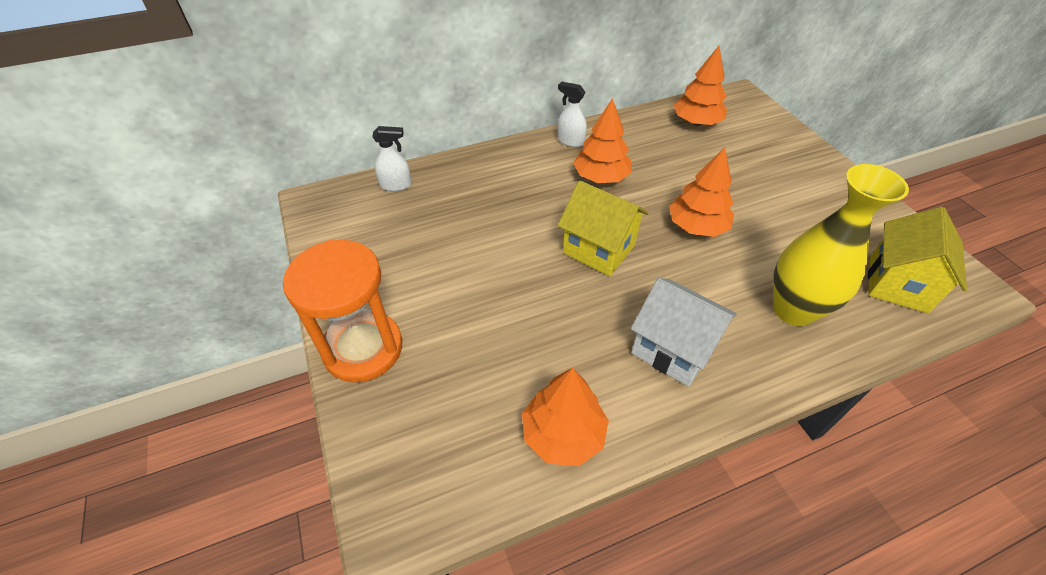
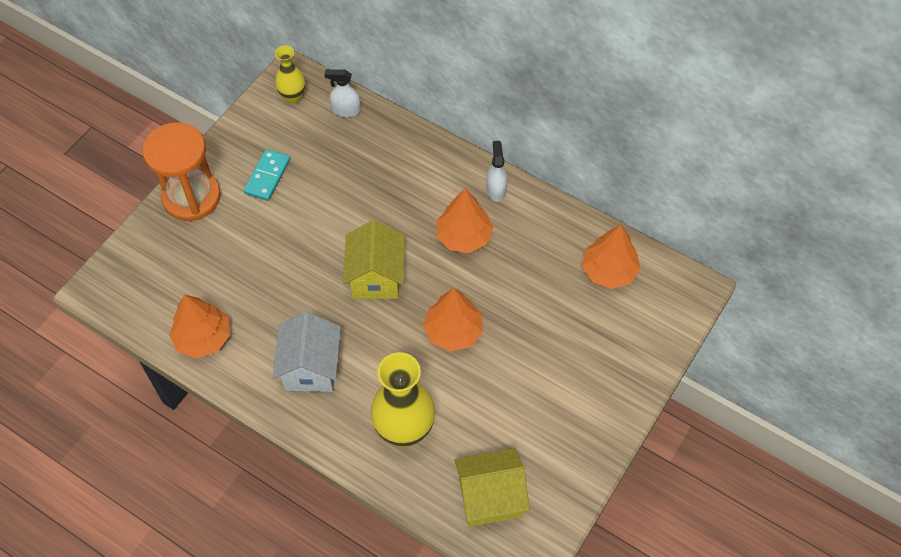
camera: 55 degrees right, 10 degrees up
white spray bottle [372,126,412,191] -> white spray bottle turned 135 degrees clockwise [324,69,361,117]
none -> turquoise domino [244,149,290,201]
none -> yellow vase [275,45,305,104]

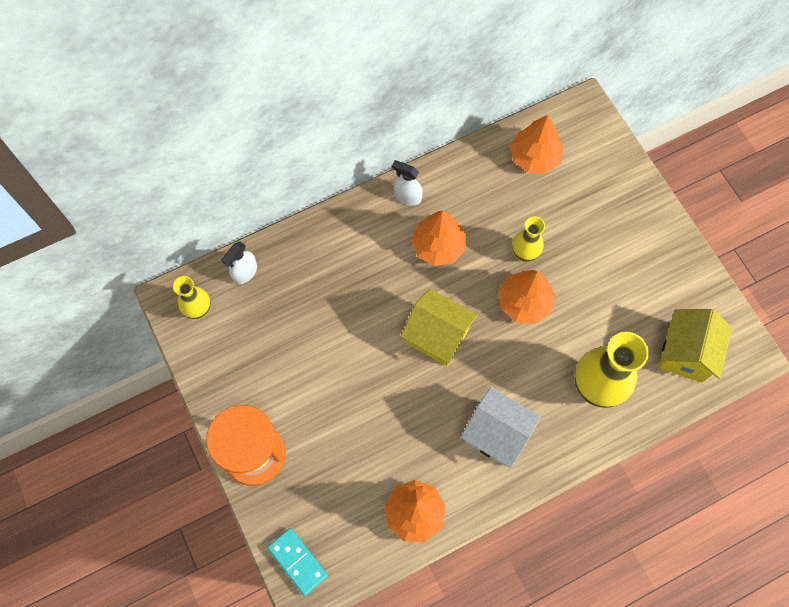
camera: 60 degrees left, 10 degrees up
turquoise domino [244,149,290,201] -> turquoise domino moved to [267,528,328,596]
none -> yellow vase [512,216,545,262]

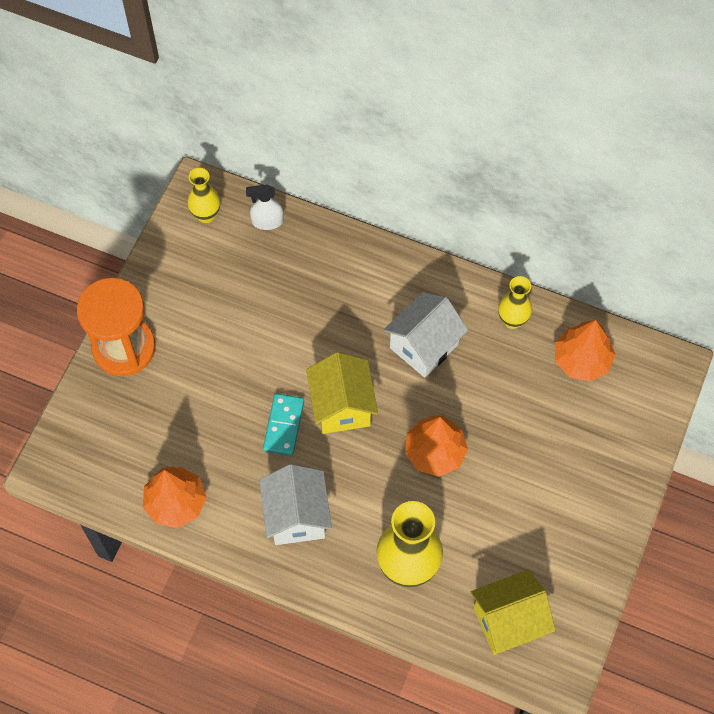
camera: 50 degrees right, 5 degrees down
turquoise domino [267,528,328,596] -> turquoise domino moved to [263,394,304,456]
white spray bottle [392,160,423,206] -> none
orange tree [411,211,466,266] -> white house [383,292,468,378]
yellow vase [512,216,545,262] -> yellow vase moved to [498,276,532,329]

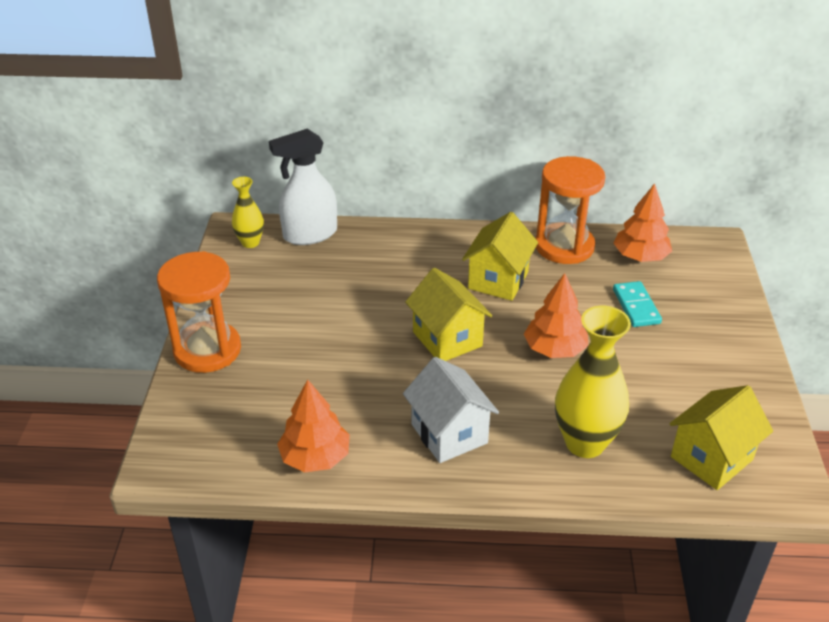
camera: 20 degrees left, 25 degrees down
white spray bottle [246,185,283,230] -> white spray bottle [269,129,337,245], size x1.84
turquoise domino [263,394,304,456] -> turquoise domino moved to [613,281,662,327]
white house [383,292,468,378] -> yellow house [462,212,538,301]
yellow vase [498,276,532,329] -> orange hourglass [536,156,605,264]

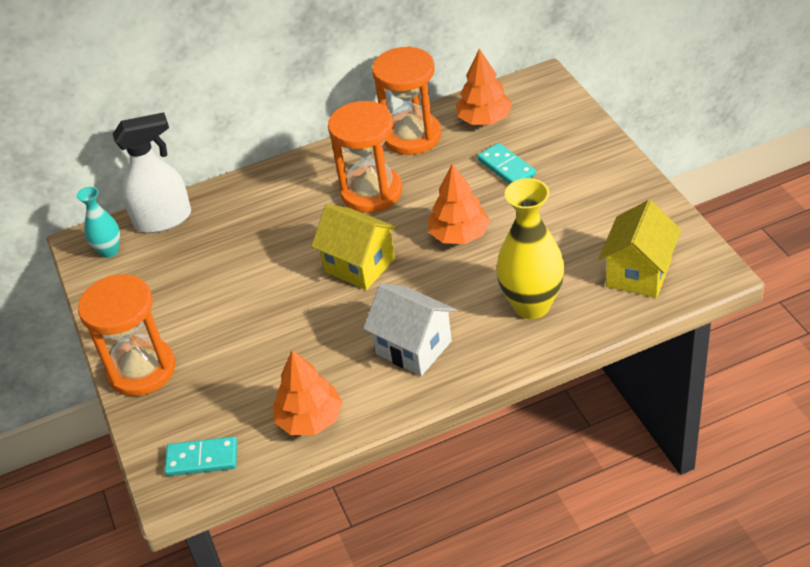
camera: 20 degrees left, 5 degrees up
yellow vase [232,177,264,248] -> turquoise vase [77,187,120,258]
white spray bottle [269,129,337,245] -> white spray bottle turned 150 degrees counterclockwise [113,112,191,233]
yellow house [462,212,538,301] -> orange hourglass [328,101,402,213]
none -> turquoise domino [164,437,237,476]

